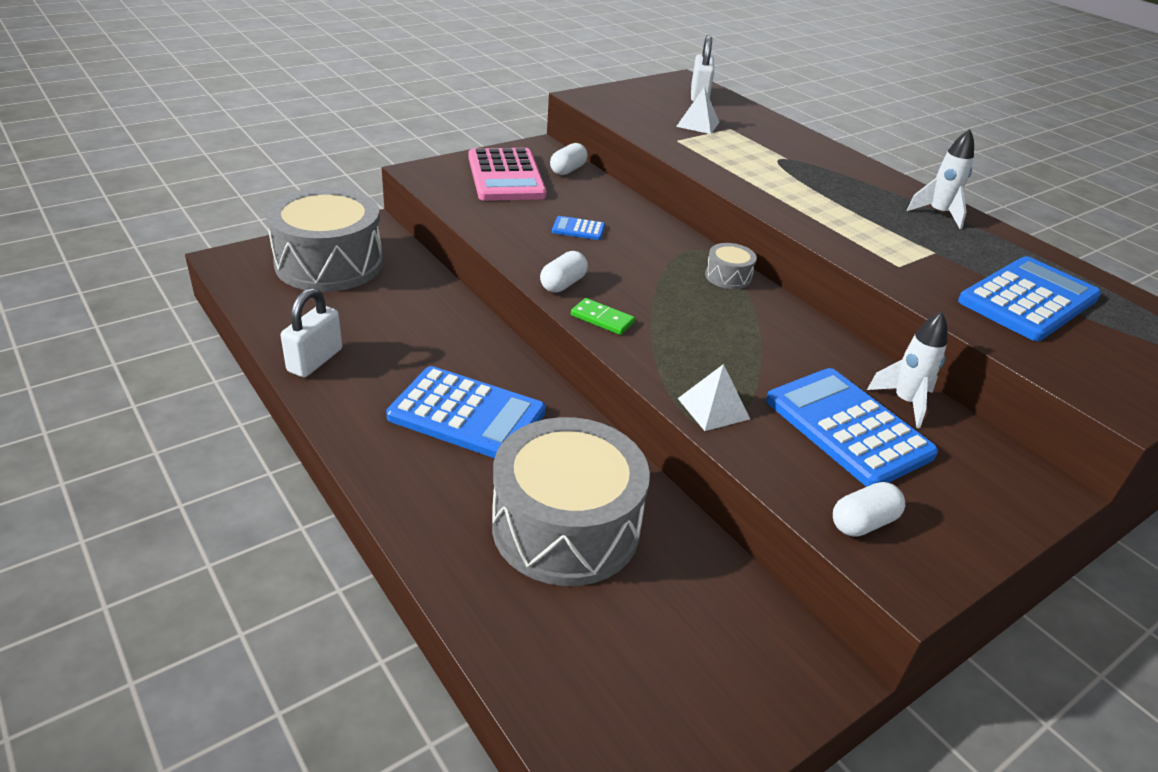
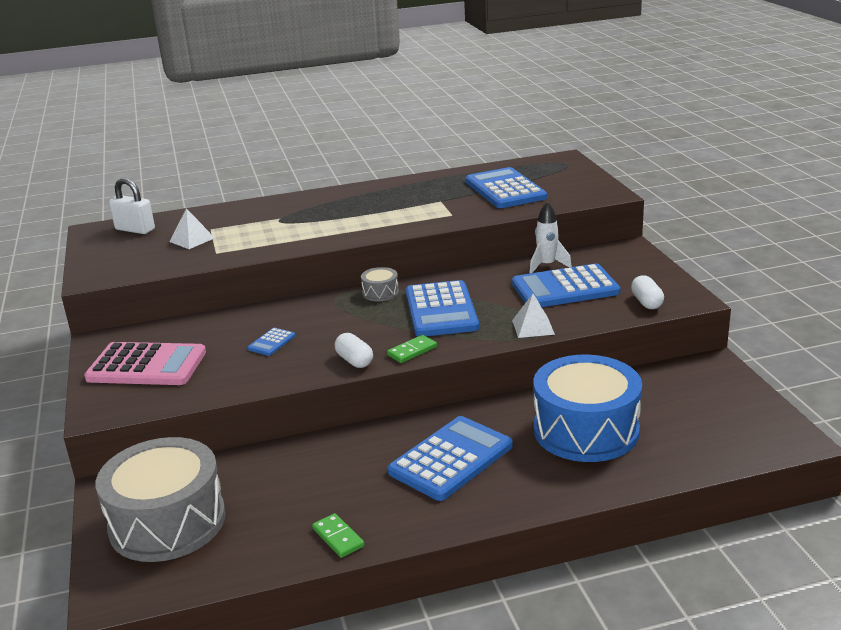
camera: 65 degrees left, 10 degrees down
white padlock [281,288,343,377] -> green domino [312,513,364,558]
grey drum [492,417,650,586] -> blue drum [533,355,642,462]
white capsule [550,143,588,175] -> none
white rocket [907,129,974,229] -> none
none -> blue calculator [406,280,479,336]

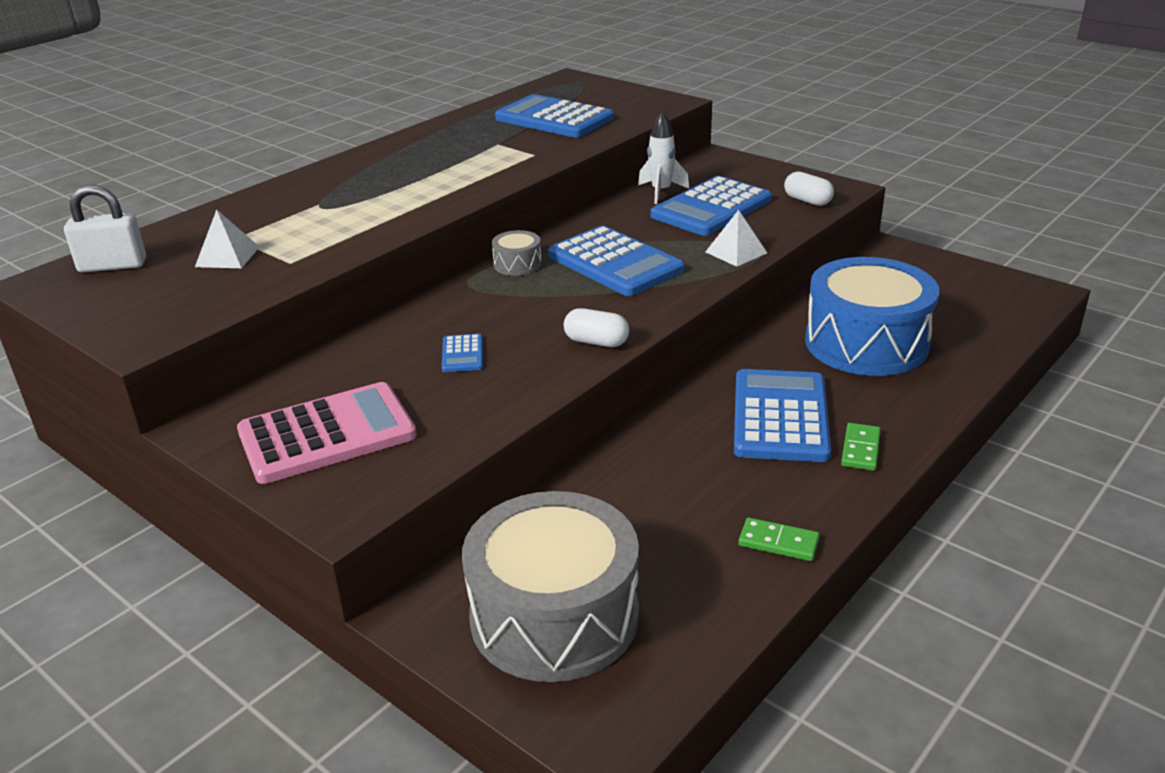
camera: 35 degrees left, 5 degrees up
green domino [387,335,437,363] -> green domino moved to [841,423,881,471]

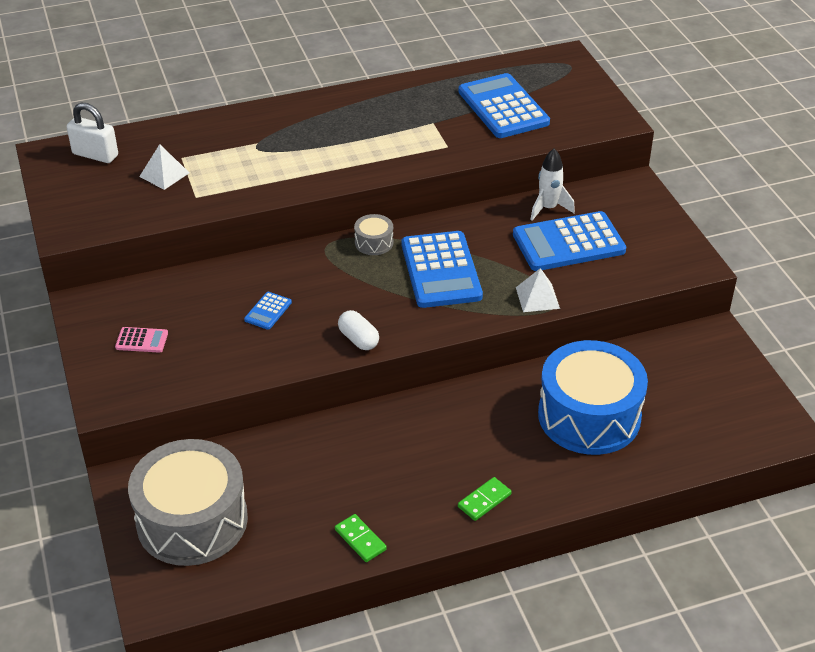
camera: 30 degrees right, 10 degrees up
pink calculator [237,382,417,484] -> pink calculator [115,327,168,353], size x0.44
blue calculator [734,369,831,462] -> none
white capsule [784,172,834,206] -> none

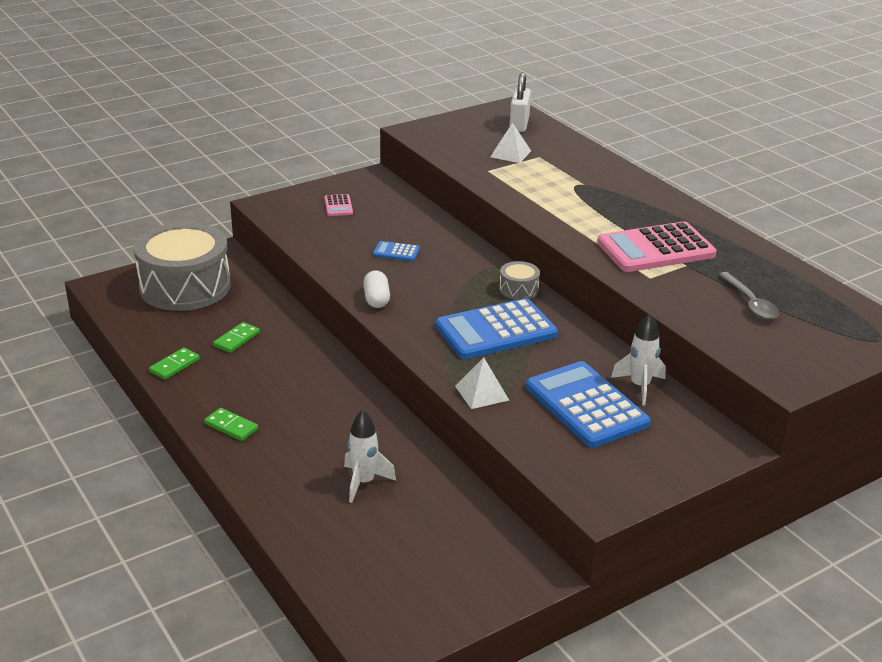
camera: 75 degrees right, 10 degrees down
white capsule [338,310,379,350] -> white capsule turned 45 degrees counterclockwise [363,270,390,308]
blue calculator [458,73,550,138] -> grey spoon [718,272,780,320]
blue drum [538,340,648,455] -> white rocket [344,410,396,503]
none -> green domino [213,322,260,353]
none -> pink calculator [597,221,717,272]

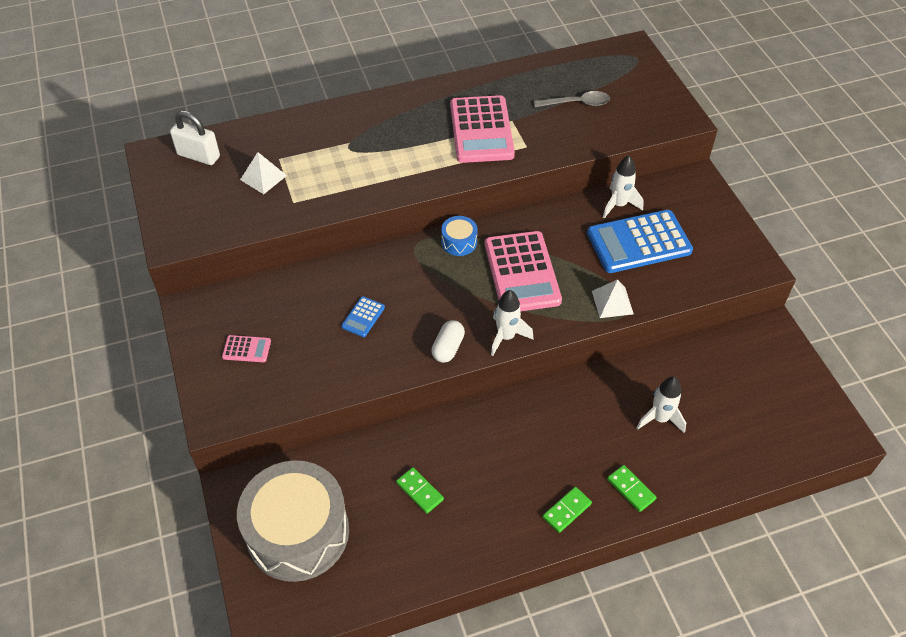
camera: 75 degrees left, 20 degrees up
green domino [149,347,200,380] -> green domino moved to [607,465,656,512]
white capsule [363,270,390,308] -> white capsule turned 75 degrees counterclockwise [431,320,465,363]
blue calculator [435,298,558,359] -> pink calculator [485,231,562,311]
grey drum [499,261,540,300] -> blue drum [441,216,478,256]
none -> white rocket [491,290,533,356]

